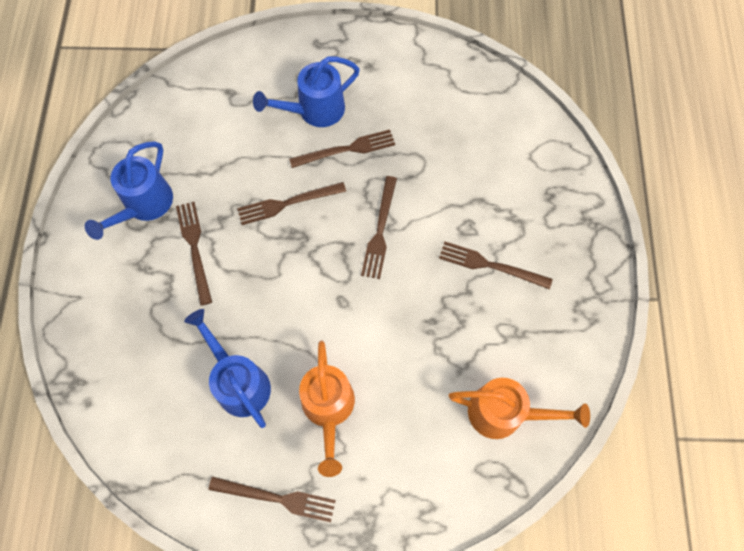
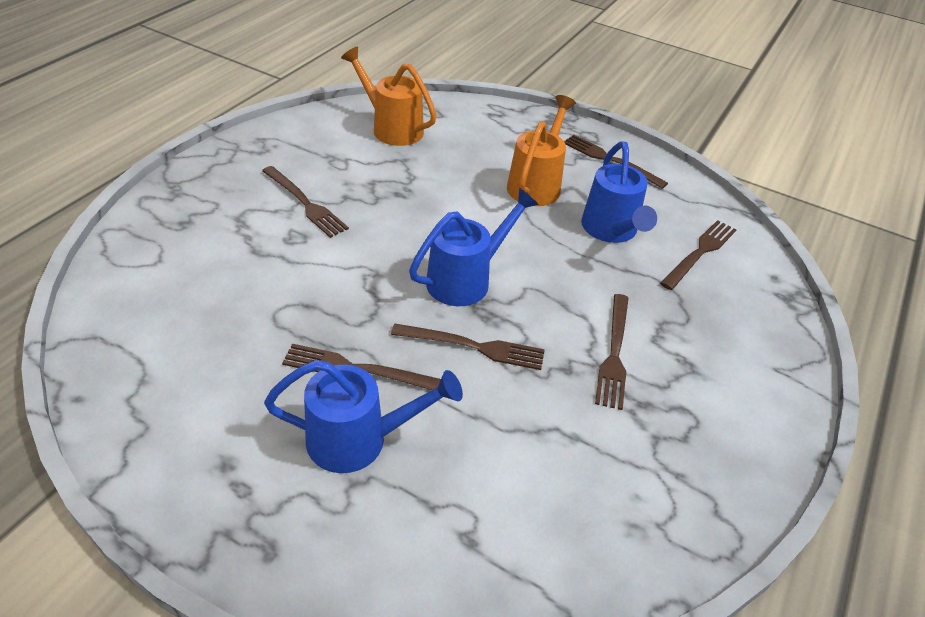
camera: 155 degrees left, 25 degrees down
blue watering can [85,141,173,240] -> blue watering can moved to [409,188,539,306]
brown fork [361,176,397,279] -> brown fork moved to [660,220,736,290]

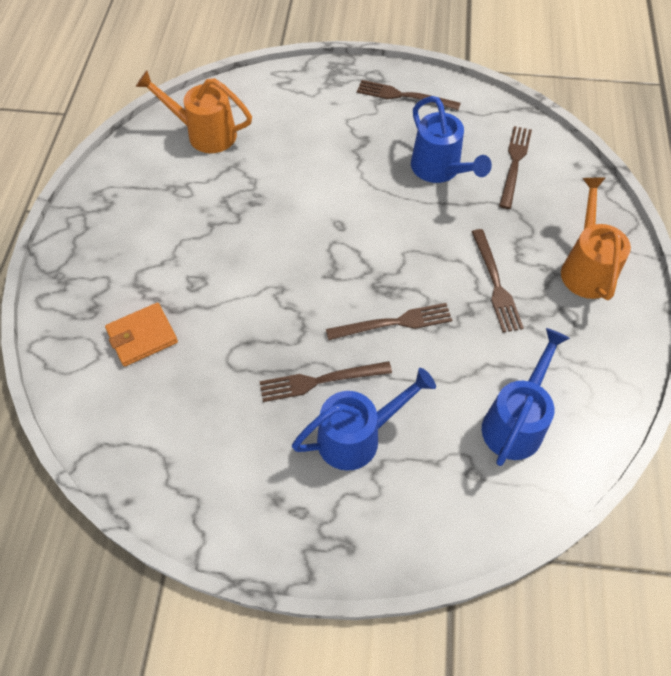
camera: 20 degrees left, 15 degrees up
brown fork [262,166,349,238] -> none
blue watering can [409,188,539,306] -> blue watering can moved to [482,328,570,466]
orange watering can [507,95,576,206] -> orange watering can moved to [561,178,631,300]
none -> orange wallet [105,303,178,367]

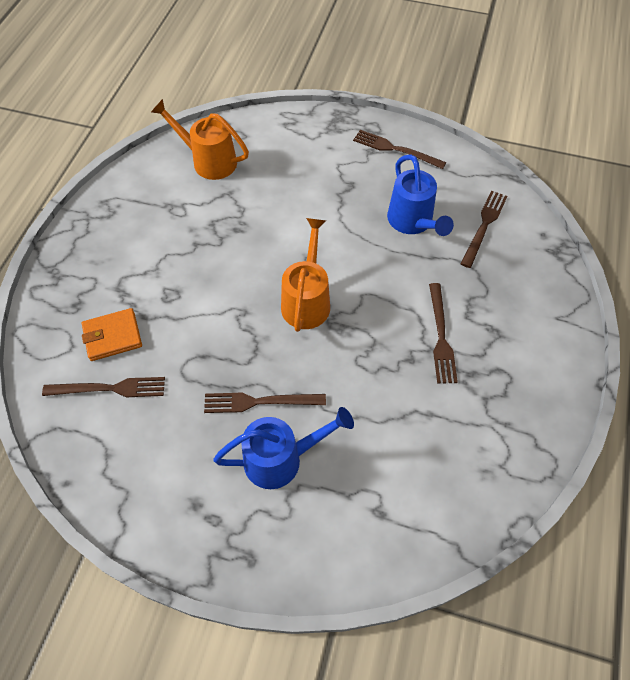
camera: 10 degrees right, 0 degrees up
brown fork [326,303,452,340] -> brown fork moved to [42,377,165,397]
blue watering can [482,328,570,466] -> none
orange watering can [561,178,631,300] -> orange watering can moved to [281,218,330,332]

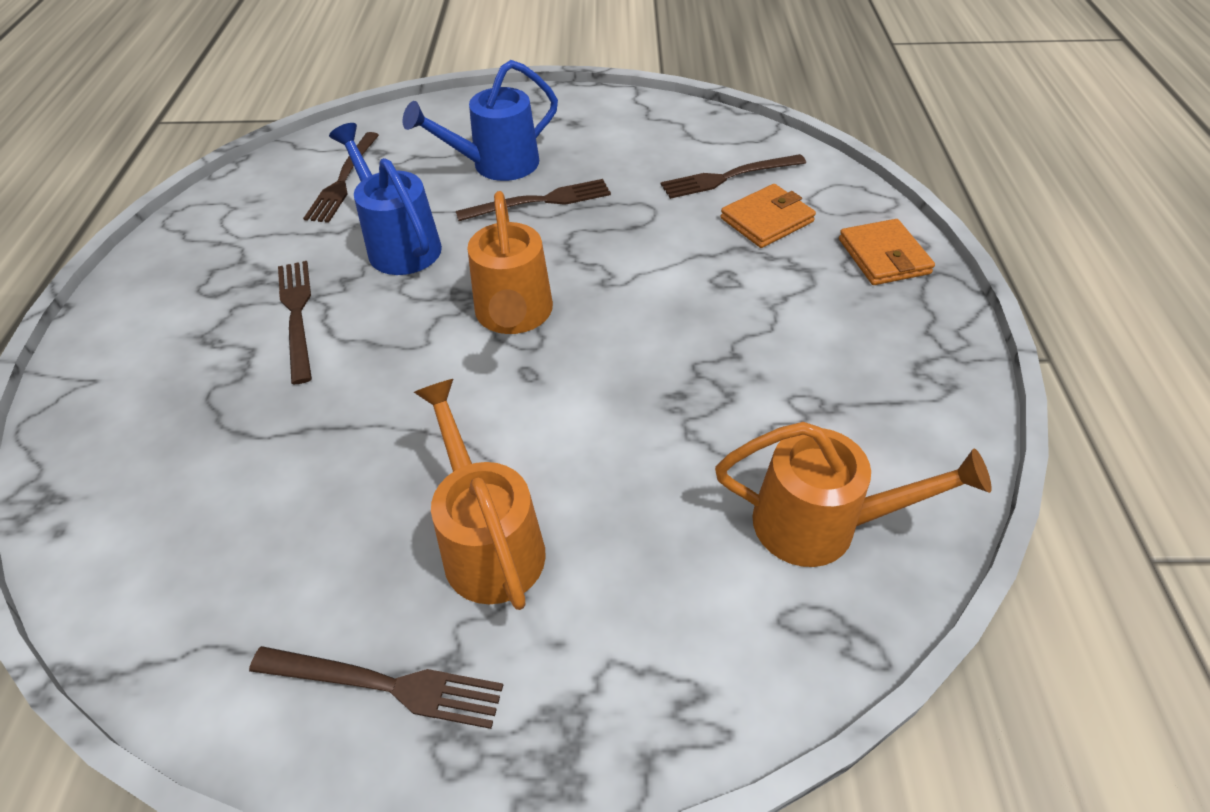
camera: 165 degrees right, 10 degrees down
blue watering can [387,154,454,236] -> blue watering can moved to [329,123,442,275]
brown fork [461,191,507,268] -> brown fork moved to [303,132,379,223]
none -> orange watering can [414,379,546,610]
none -> orange wallet [839,219,935,285]

